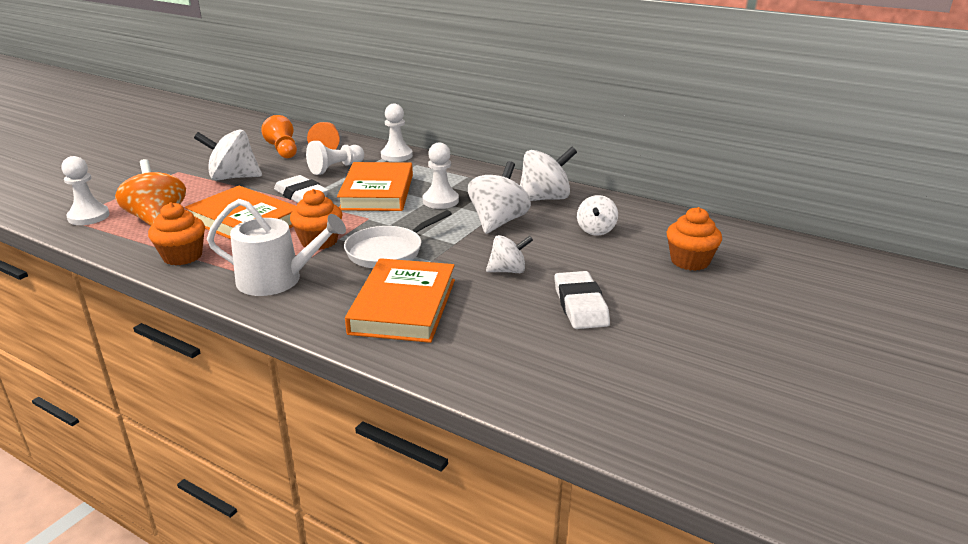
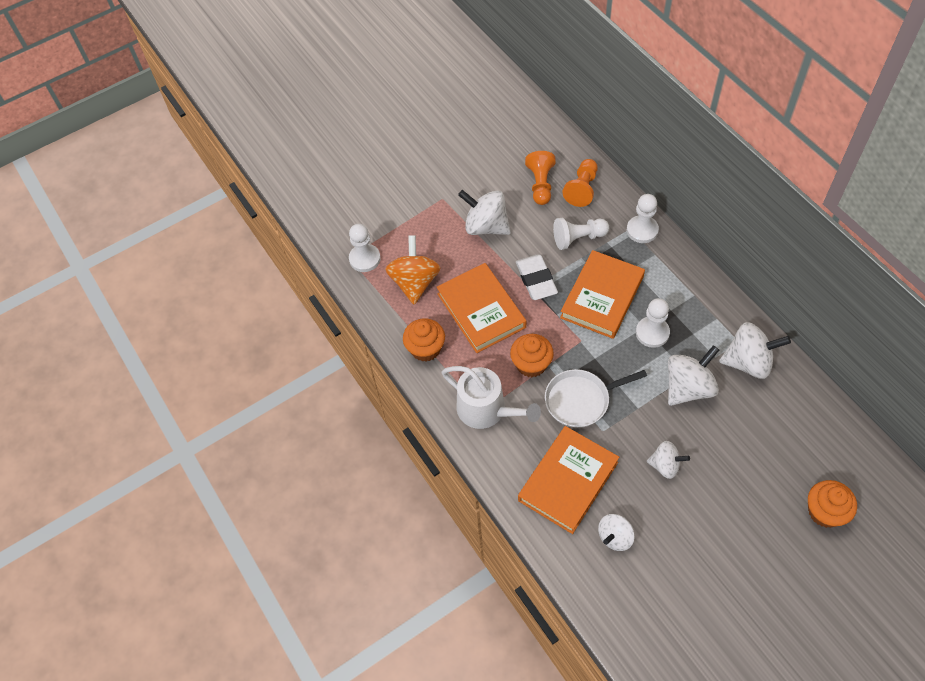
camera: 30 degrees right, 30 degrees up
white eraser [554,271,610,329] -> none
white spinning top [577,195,618,235] -> white spinning top moved to [598,514,635,551]

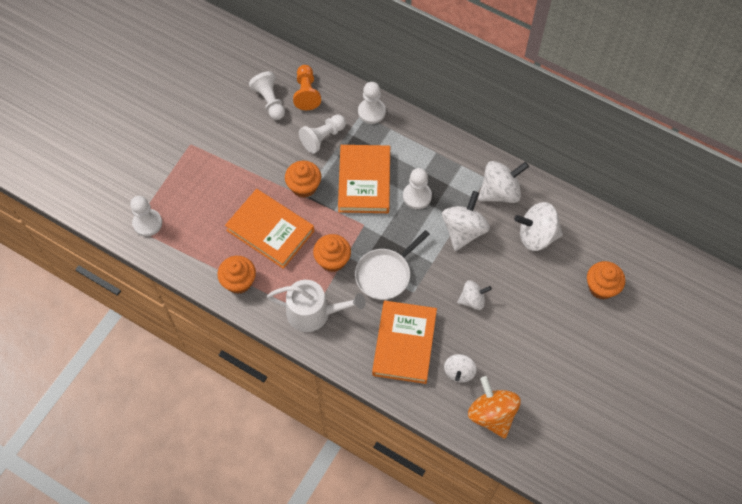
camera: 30 degrees left, 5 degrees up
orange spinning top [385,235,440,304] -> orange spinning top moved to [468,376,521,439]
white spinning top [458,190,511,235] -> white spinning top moved to [514,202,563,251]
white eraser [516,254,558,300] -> orange cupcake [285,161,321,198]
orange pawn [525,151,556,205] -> white pawn [249,71,285,120]

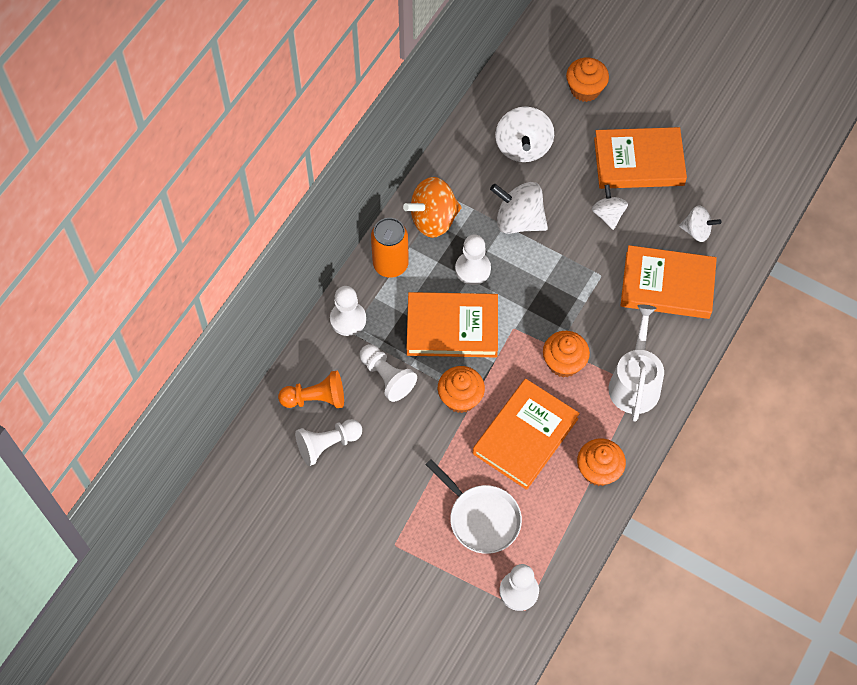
camera: 90 degrees left, 0 degrees up
white pan [355,230,430,300] -> white pan moved to [425,459,522,554]
orange spinning top [468,376,521,439] -> orange spinning top moved to [403,177,462,238]
white spinning top [478,161,529,203] -> none
none -> orange can [371,218,409,278]
none -> orange book [594,127,687,189]

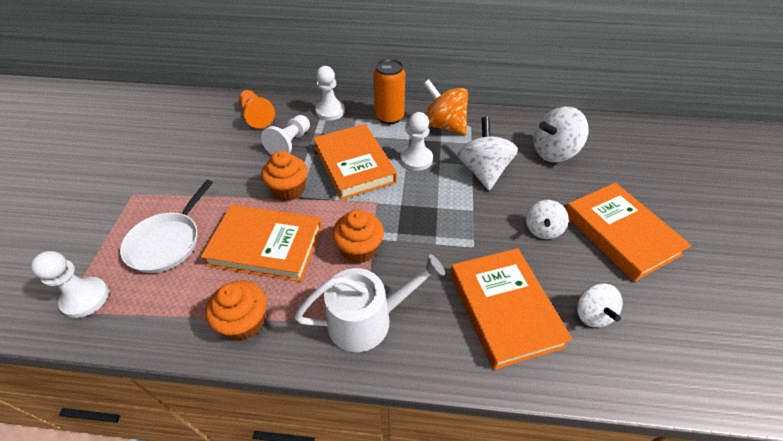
camera: 65 degrees right, 15 degrees down
white pawn [295,419,362,466] -> none
orange cupcake [566,57,609,102] -> none
white spinning top [592,184,628,230] -> white spinning top turned 150 degrees clockwise [526,200,569,239]

